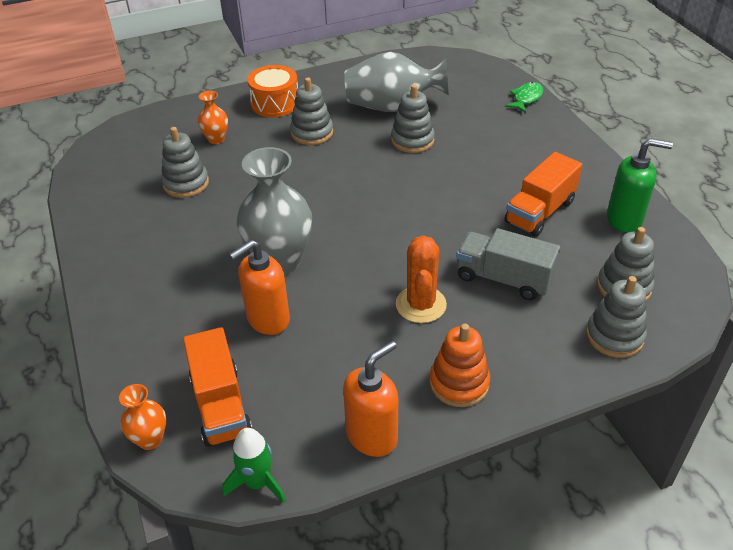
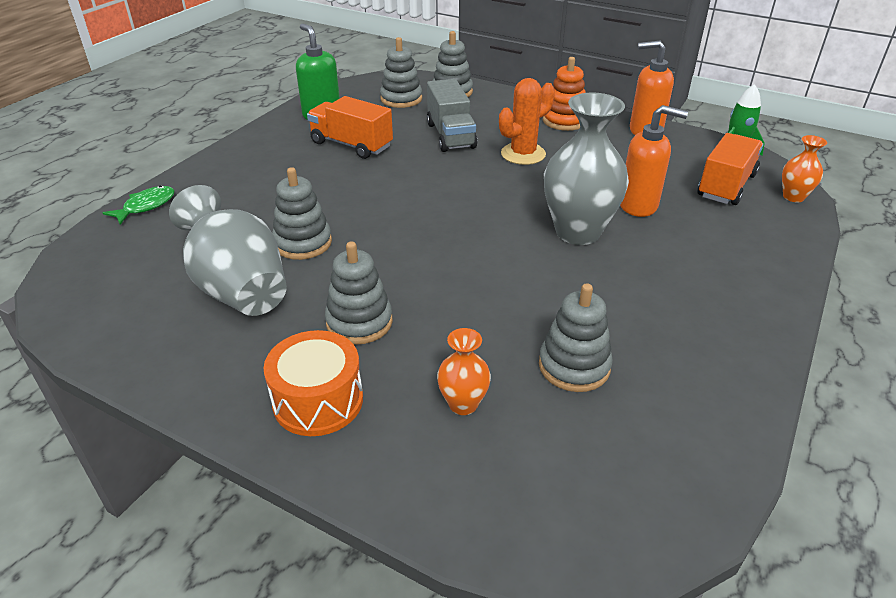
camera: 130 degrees left, 5 degrees down
green fish [505,82,543,113] -> green fish turned 135 degrees clockwise [103,185,175,225]
orange truck [505,152,582,237] -> orange truck turned 150 degrees counterclockwise [307,96,393,159]

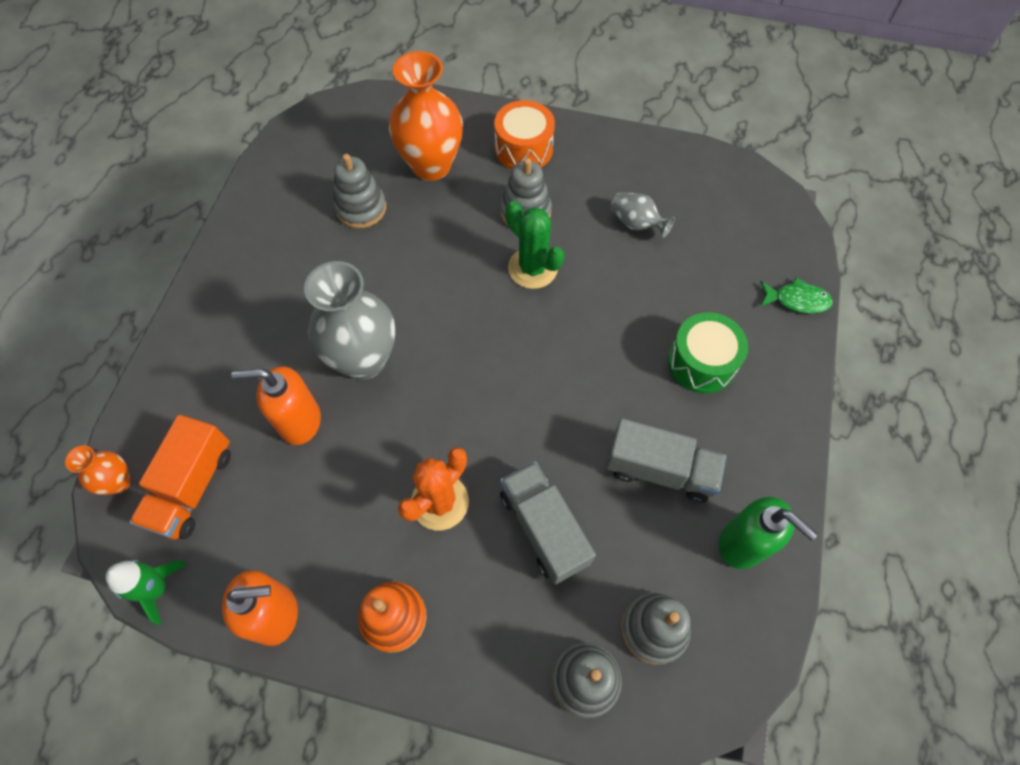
camera: 165 degrees right, 25 degrees up
green fish [103,185,175,225] -> green fish turned 105 degrees counterclockwise [760,277,833,314]
grey vase [169,185,287,316] -> grey vase [611,192,675,238], size x0.49
grey stacking toy [272,167,332,260] -> none
orange truck [307,96,393,159] -> grey truck [606,418,726,503]
orange vase [437,328,491,415] -> orange vase [389,51,463,181], size x2.04
none -> green cactus [505,201,564,289]
none -> green drum [668,312,748,393]

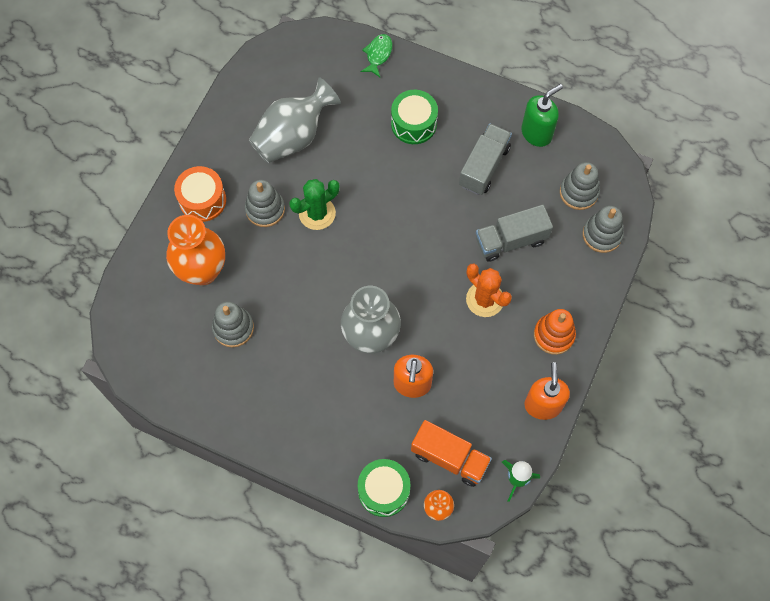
camera: 80 degrees left, 5 degrees up
grey vase [611,192,675,238] -> grey vase [249,78,341,163], size x2.04
none -> green drum [358,459,411,517]

